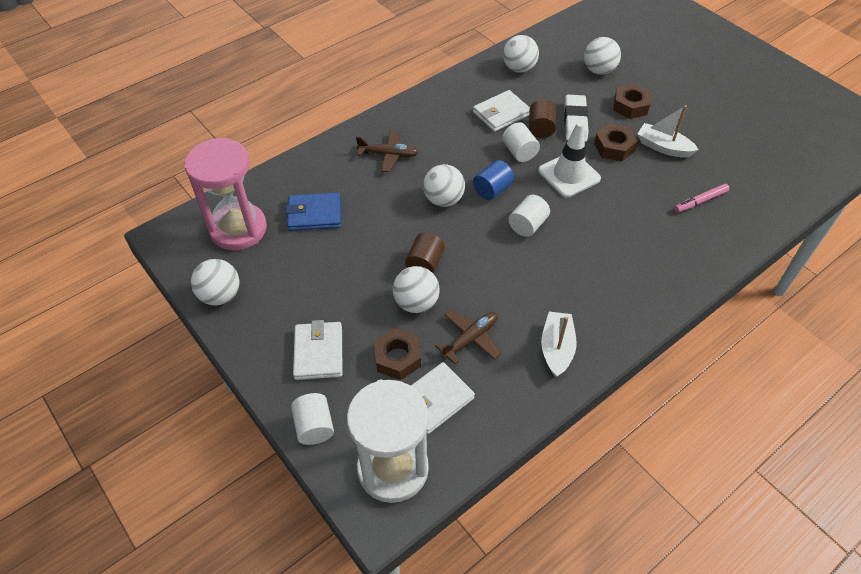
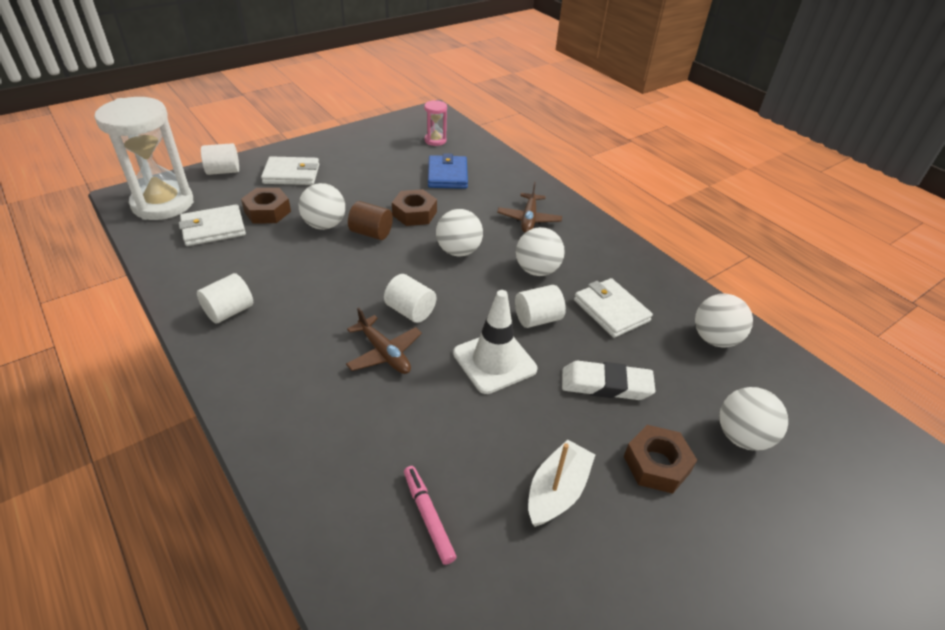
camera: 90 degrees right, 10 degrees down
pink hourglass [184,137,267,250] -> pink hourglass [424,100,447,146], size x0.45
white ball [191,259,239,306] -> white ball moved to [516,227,565,276]
white wallet [411,362,475,434] -> white wallet turned 75 degrees counterclockwise [179,204,246,246]
brown plane [435,310,501,364] -> brown plane moved to [346,307,422,374]
blue cylinder [473,160,514,200] -> none
brown cylinder [529,99,556,138] -> none
white boat [541,312,577,378] -> white cylinder [197,273,253,323]
brown nut [594,124,638,161] -> brown nut moved to [392,189,437,226]

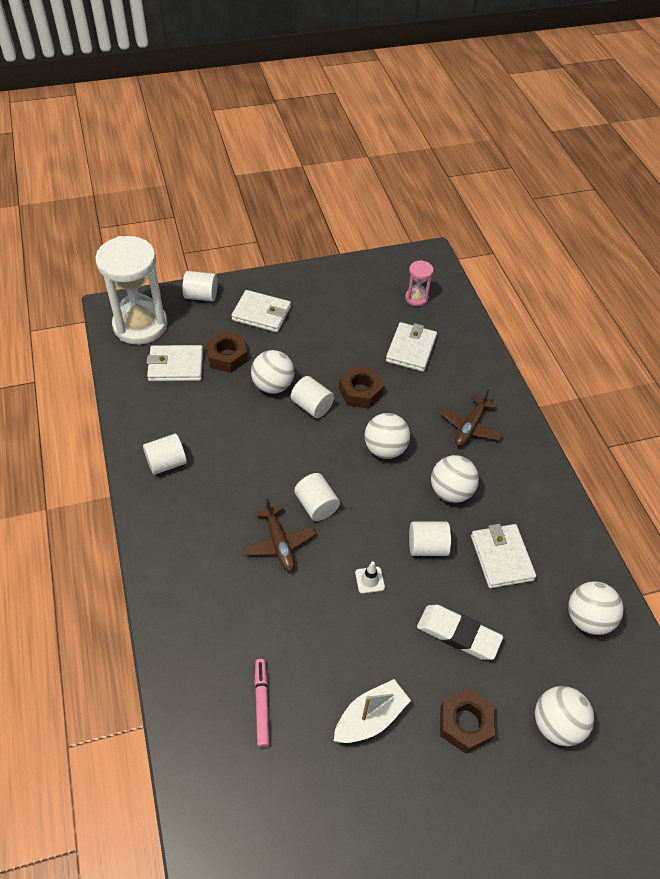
camera: 20 degrees right, 10 degrees up
brown cylinder [348,201,393,240] -> white cylinder [291,376,334,418]
blue wallet [428,153,468,189] -> white wallet [386,322,437,372]
white traffic cone [453,290,537,394] -> white traffic cone [355,562,385,594], size x0.44

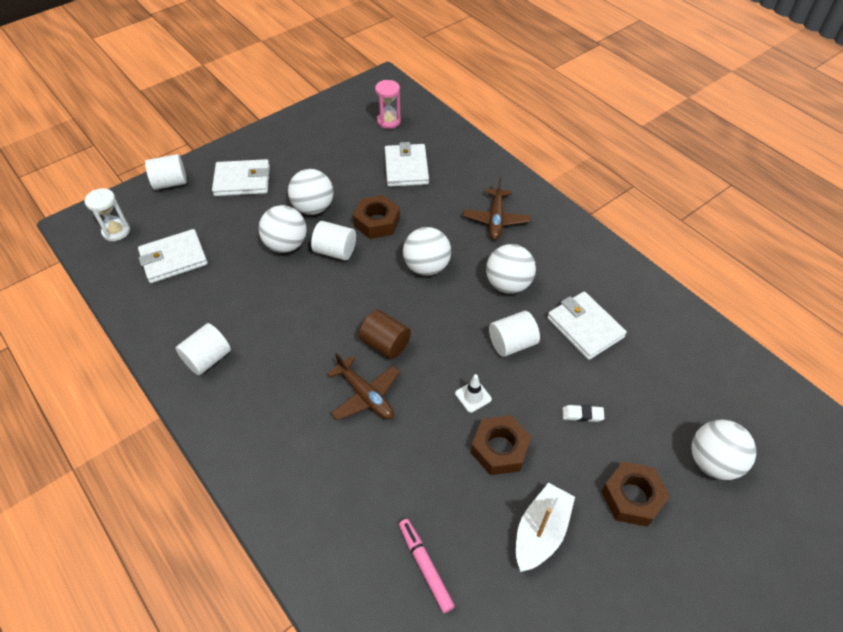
camera: 20 degrees left, 0 degrees up
white hourglass [95,236,168,345] -> white hourglass [85,188,130,241], size x0.45
brown nut [206,331,248,373] -> brown nut moved to [471,415,531,475]
white cylinder [294,473,340,521] -> brown cylinder [359,310,411,359]
white eraser [417,605,503,660] -> white eraser [562,405,604,422], size x0.47
white ball [568,581,624,635] -> white ball moved to [288,169,334,215]

